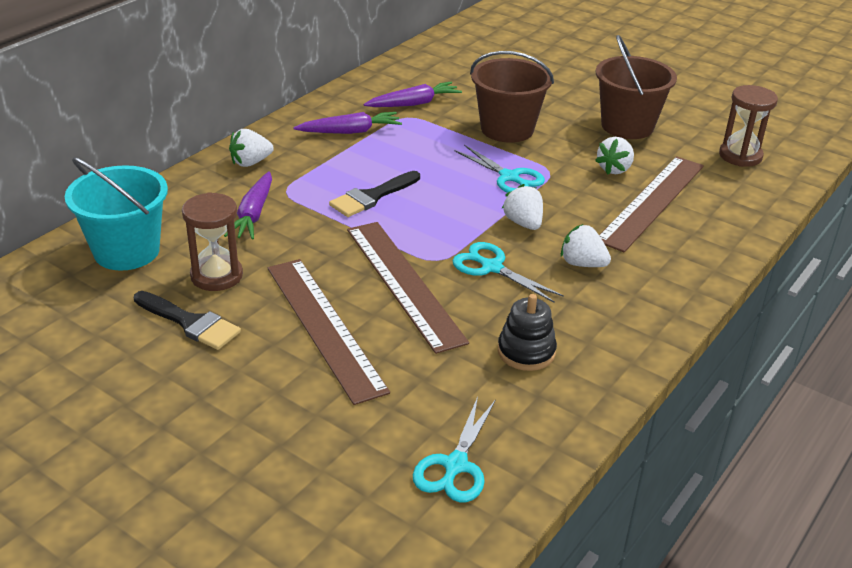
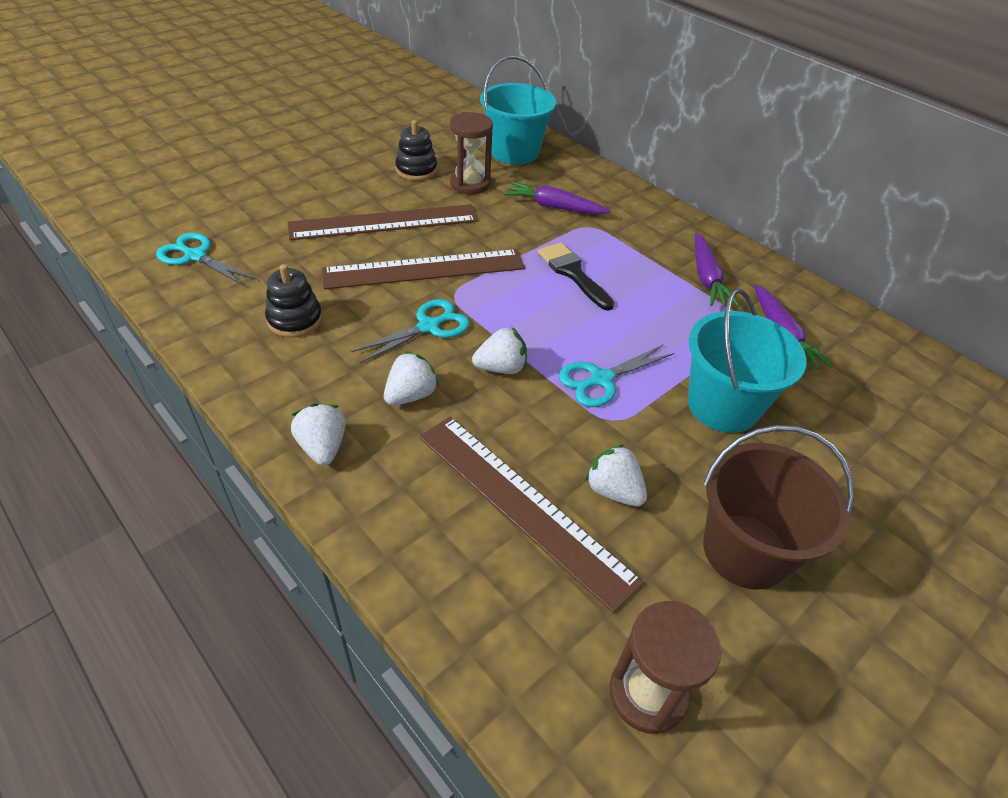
camera: 100 degrees right, 10 degrees up
black brush [134,291,241,350] -> black stacking toy [395,120,437,181]
white strawberry [229,129,274,167] -> white strawberry moved to [291,403,346,466]
brown bucket [470,51,554,143] -> turquoise bucket [688,288,806,433]

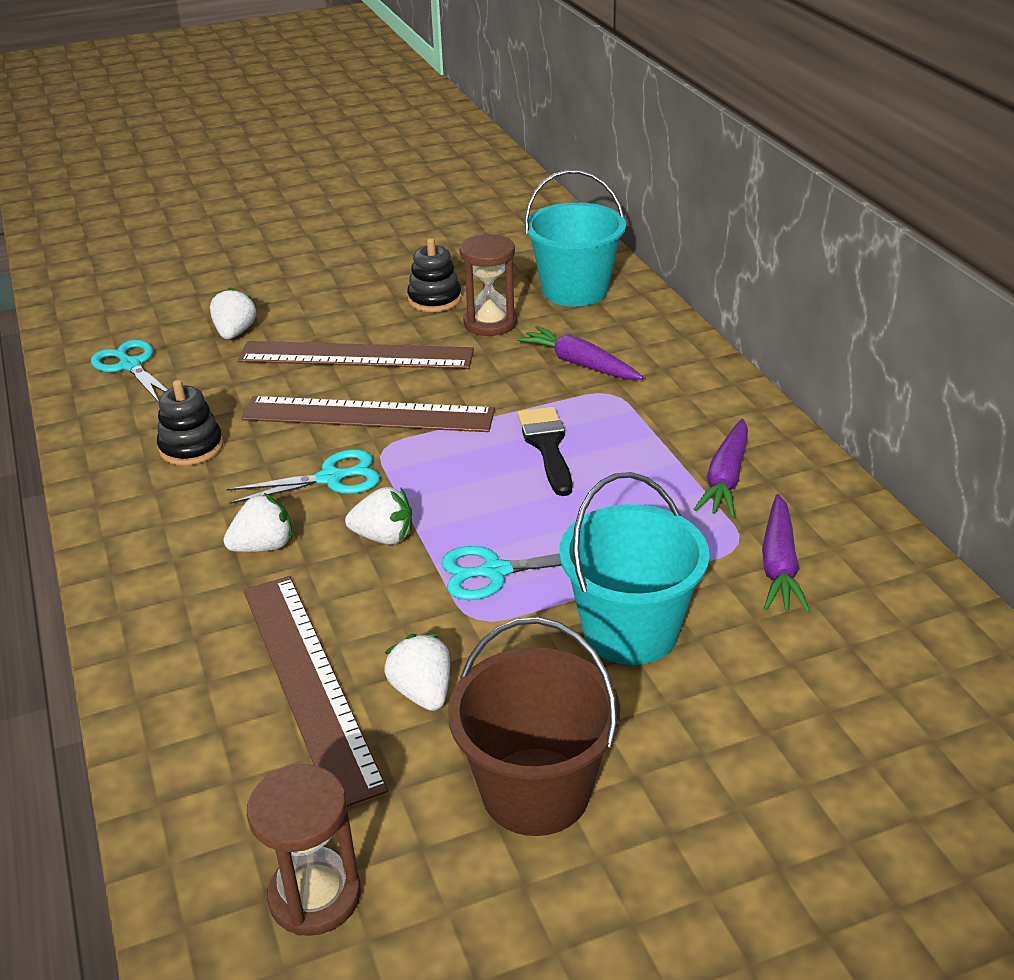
camera: 25 degrees right, 10 degrees down
white strawberry [291,403,346,466] -> white strawberry moved to [210,287,256,339]

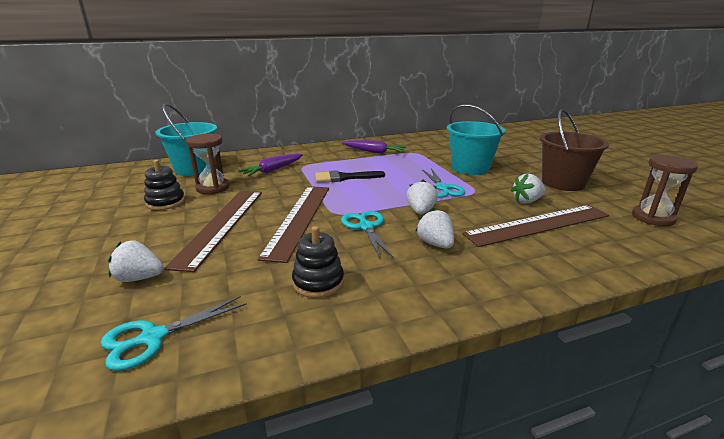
camera: 90 degrees left, 10 degrees down
purple carrot [762,494,810,613] -> none

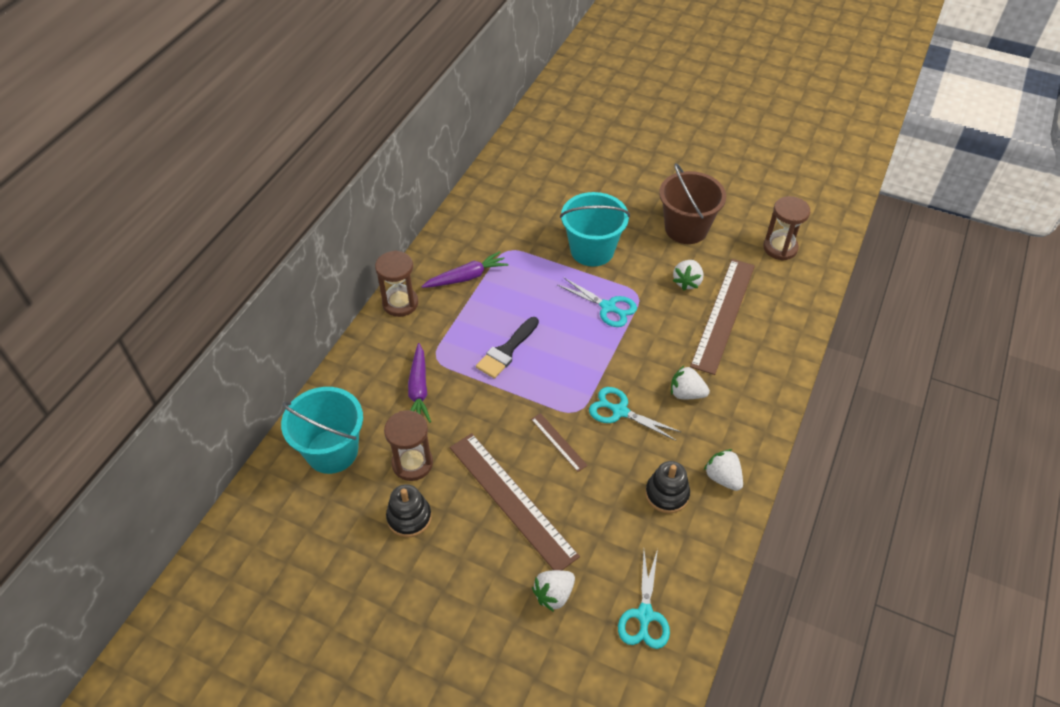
camera: 45 degrees left, 25 degrees up
brown ruler [257,186,329,263] -> brown ruler [531,413,588,472], size x0.45
white strawberry [406,180,438,214] -> white strawberry moved to [704,449,743,491]
none -> brown hourglass [375,251,418,317]

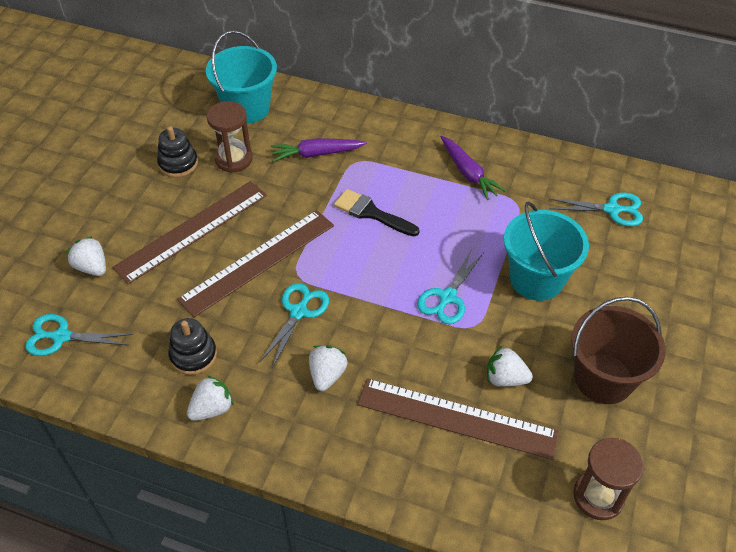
camera: 85 degrees right, 0 degrees up
brown hourglass [375,251,418,317] -> none
brown ruler [531,413,588,472] -> brown ruler [177,210,334,317], size x2.21
none -> turquoise scissors [549,192,643,226]

